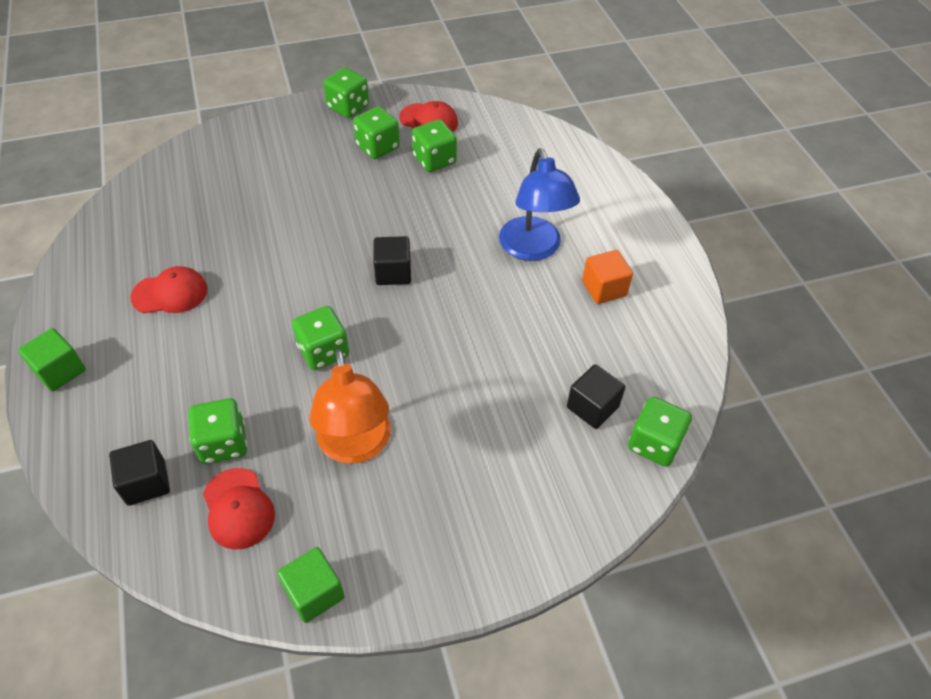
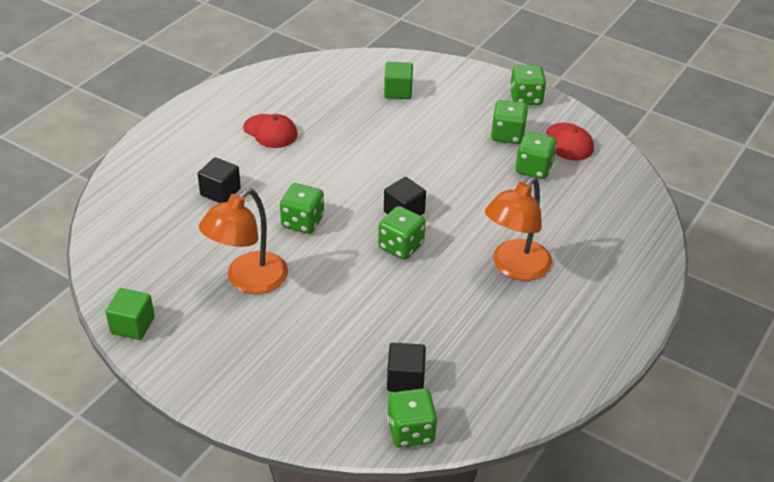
camera: 50 degrees right, 10 degrees down
green cube [18,328,86,392] -> green cube moved to [384,62,413,99]
black cube [109,440,170,506] -> black cube moved to [198,157,241,203]
green dice [188,398,247,464] -> green dice moved to [378,206,425,260]
red cap [203,468,275,550] -> none
blue lamp [499,148,580,261] -> orange lamp [485,177,552,281]
orange cube [582,250,633,304] -> none

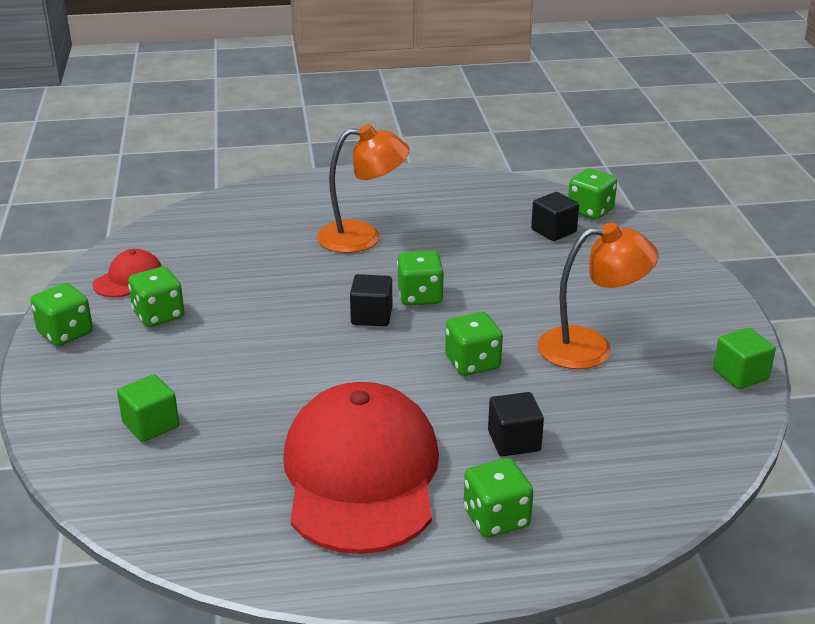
camera: 130 degrees left, 10 degrees down
red cap [243,114,298,148] -> red cap [283,382,439,554], size x2.30
green dice [515,132,557,179] -> green dice moved to [464,458,533,538]

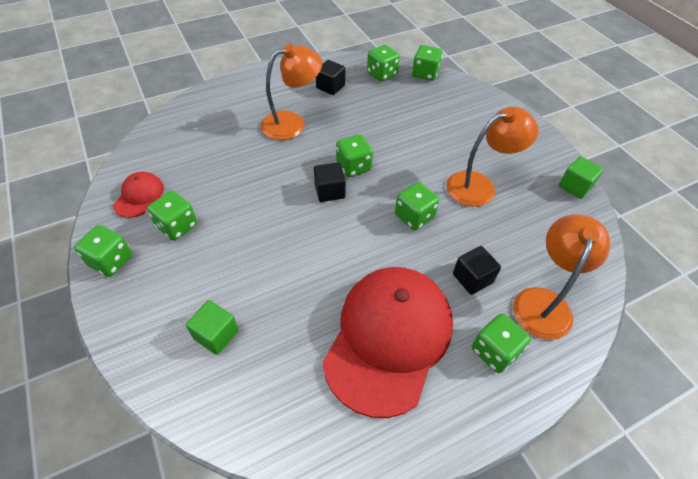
camera: 20 degrees left, 20 degrees up
red cap [283,382,439,554] -> red cap turned 45 degrees clockwise [323,267,453,418]
black cube [531,192,579,241] -> black cube moved to [316,60,346,95]
none -> green dice [367,45,400,82]
none -> orange lamp [513,214,610,340]

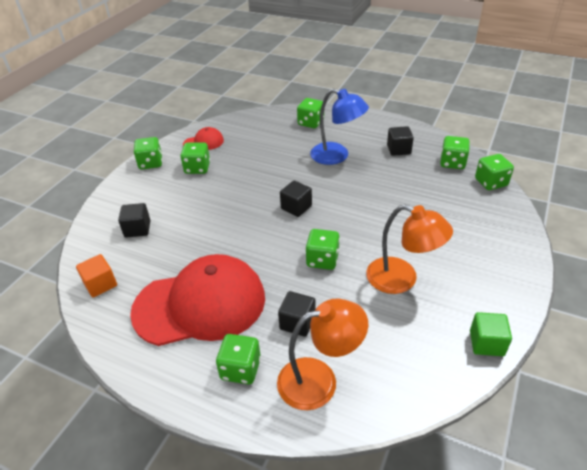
camera: 55 degrees right, 10 degrees down
green cube [186,300,239,355] -> black cube [118,203,150,238]
orange lamp [261,44,322,140] -> blue lamp [310,89,369,165]
green dice [336,134,373,177] -> green dice moved to [297,98,324,128]
none -> orange cube [76,254,117,298]

